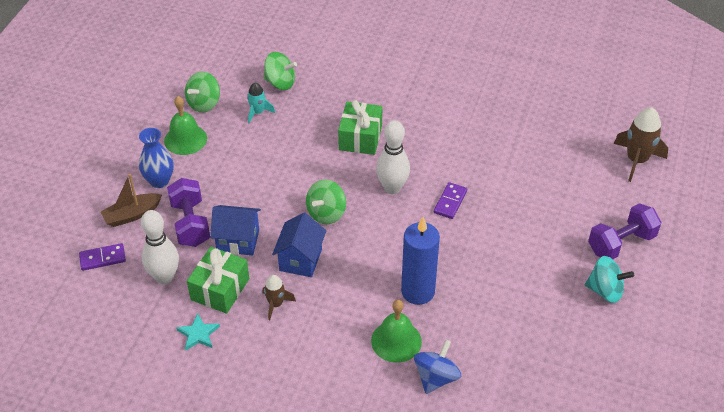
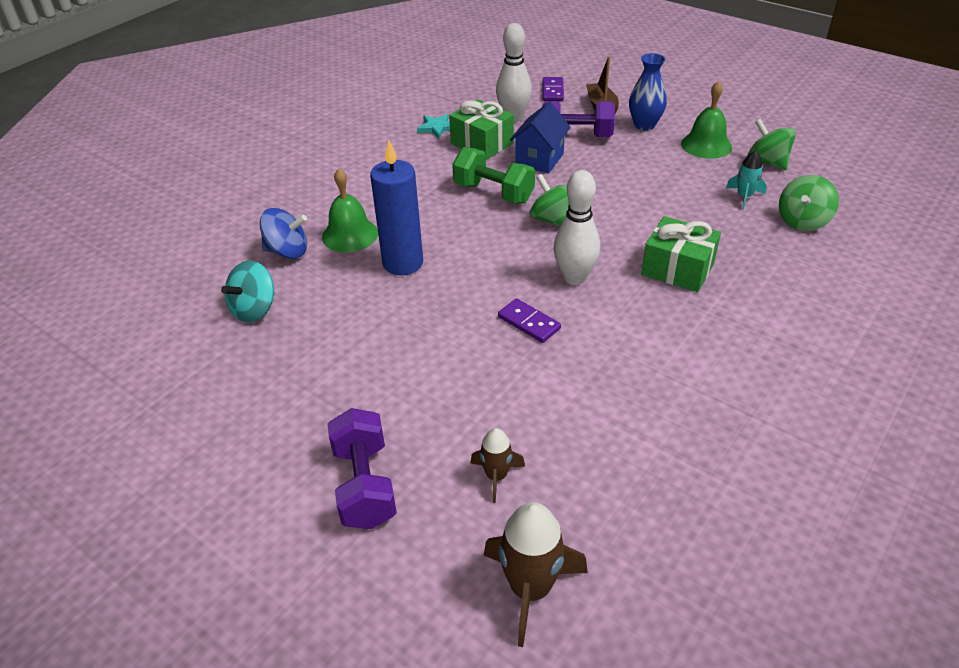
camera: 110 degrees right, 5 degrees down
brown rocket [263,275,296,320] -> brown rocket moved to [471,428,525,503]
blue house [272,213,326,277] -> green dumbbell [452,147,535,204]
blue spinning top [414,339,461,394] -> blue spinning top turned 45 degrees counterclockwise [260,208,307,259]
turquoise spinning top [585,256,634,303] -> turquoise spinning top moved to [221,261,275,322]

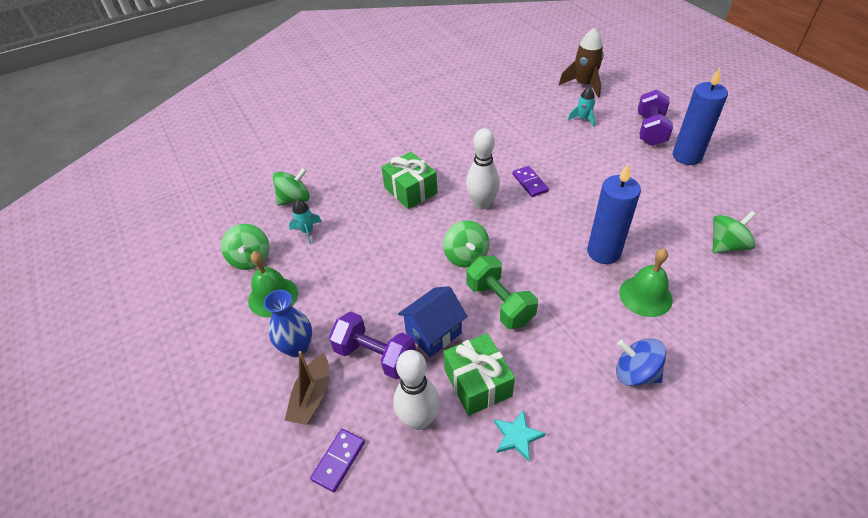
camera: 155 degrees left, 5 degrees up
turquoise spinning top [221,261,275,322] -> green spinning top [712,211,756,253]
blue spinning top [260,208,307,259] -> blue spinning top moved to [616,338,666,386]
brown rocket [471,428,525,503] -> turquoise rocket [568,86,595,127]
none -> blue candle [673,68,728,165]

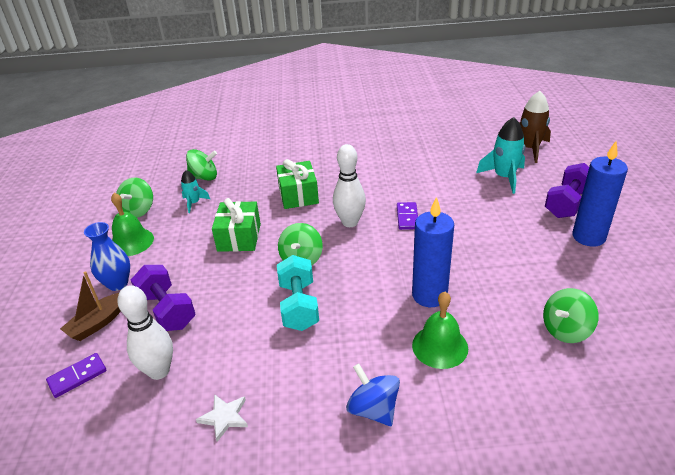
camera: 25 degrees right, 10 degrees down
blue house [398,286,468,357] -> none
green gift [443,333,515,416] -> green gift moved to [212,198,261,252]
green dumbbell [467,256,538,329] -> turquoise dumbbell [277,255,319,331]
turquoise star [494,409,546,462] -> white star [196,394,248,442]
turquoise rocket [568,86,595,127] -> turquoise rocket [476,117,525,194], size x1.73
green spinning top [712,211,756,253] -> green spinning top turned 150 degrees clockwise [543,288,599,343]

